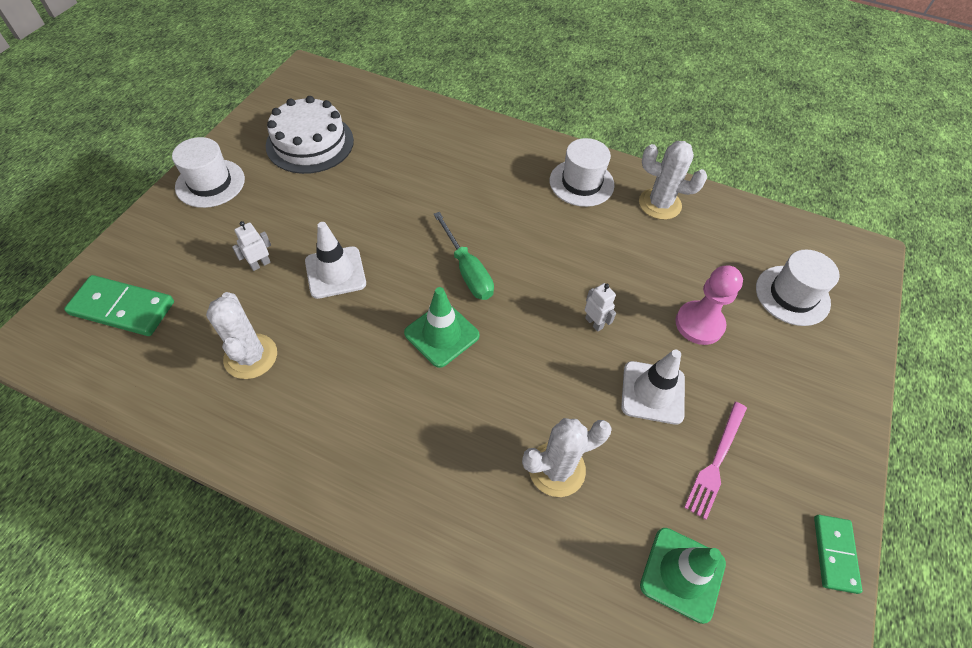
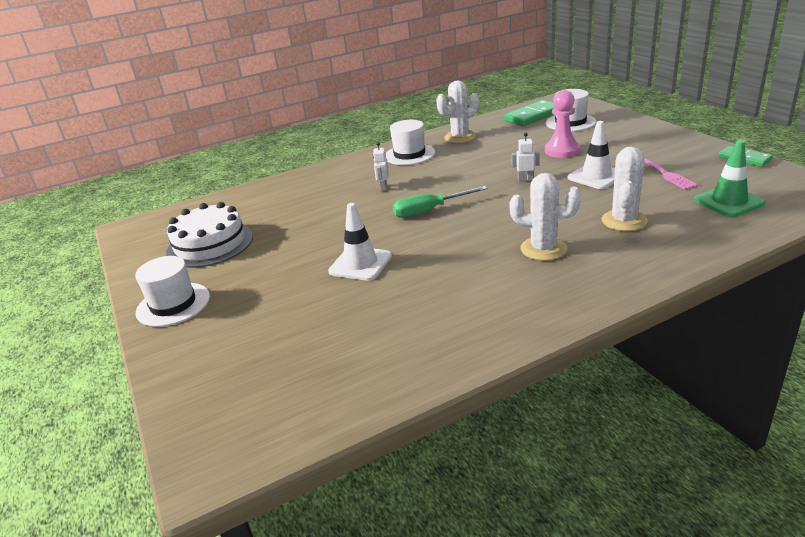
camera: 45 degrees left, 25 degrees down
green domino [64,275,174,336] -> green domino moved to [504,100,555,126]
white cactus [206,292,277,379] -> white cactus moved to [509,173,581,261]
white robot [232,221,271,271] -> white robot moved to [373,142,389,191]
green traffic cone [404,287,480,368] -> none
green screwdriver [433,212,494,300] -> green screwdriver turned 150 degrees clockwise [393,186,488,218]

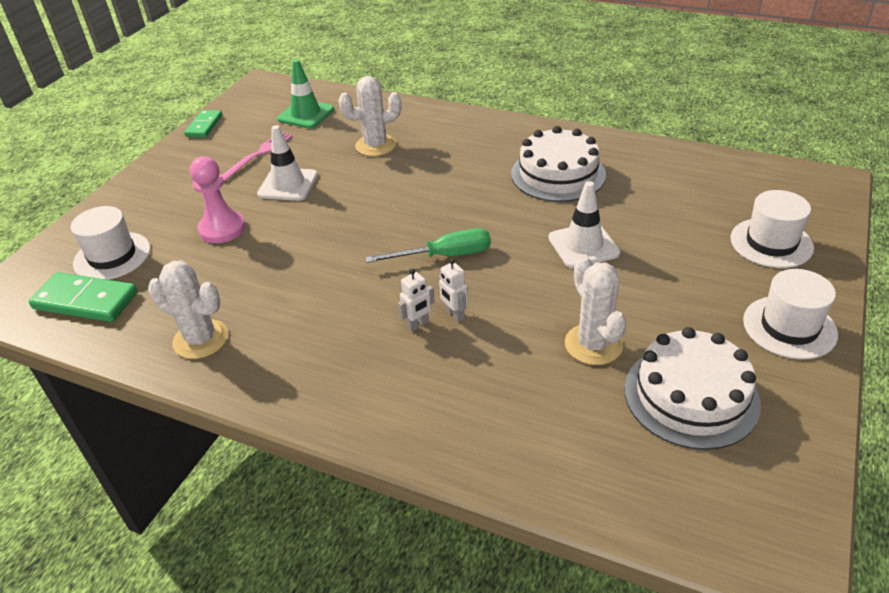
camera: 130 degrees left, 10 degrees up
white hat [386,120,435,165] -> white hat moved to [730,190,814,268]
green screwdriver [393,186,488,218] -> green screwdriver turned 45 degrees counterclockwise [366,228,491,263]
white cactus [509,173,581,261] -> white cactus moved to [565,256,627,365]
white robot [512,133,540,182] -> white robot moved to [438,259,468,322]
none -> white cake [511,126,606,202]

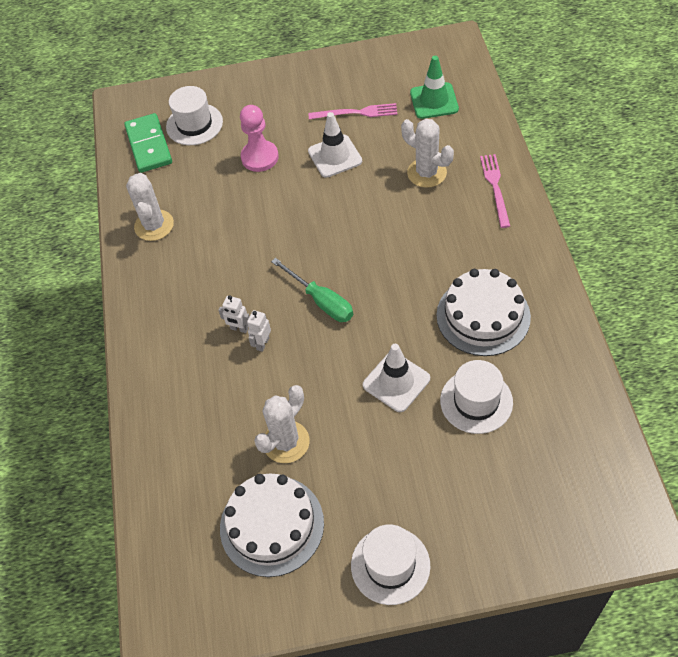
camera: 60 degrees right, 15 degrees up
green domino [184,110,222,138] -> none
white hat [730,190,814,268] -> white hat moved to [440,360,513,434]
none -> pink fork [480,154,510,228]

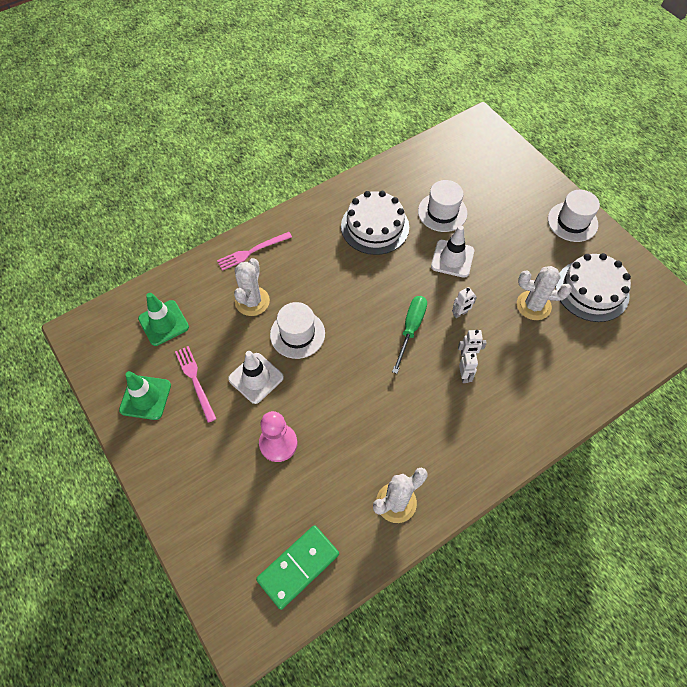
camera: 120 degrees left, 5 degrees up
white hat [166,86,223,145] -> white hat moved to [270,302,325,359]
none -> green traffic cone [119,371,171,420]
none -> white robot [452,287,477,318]

